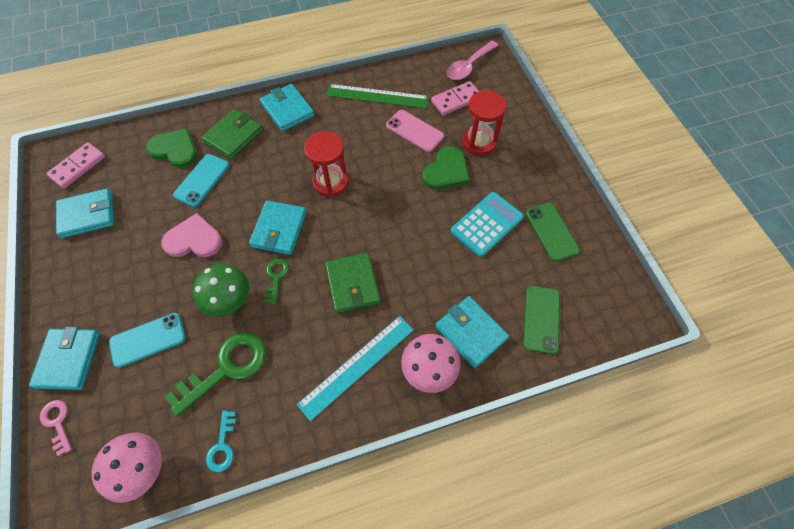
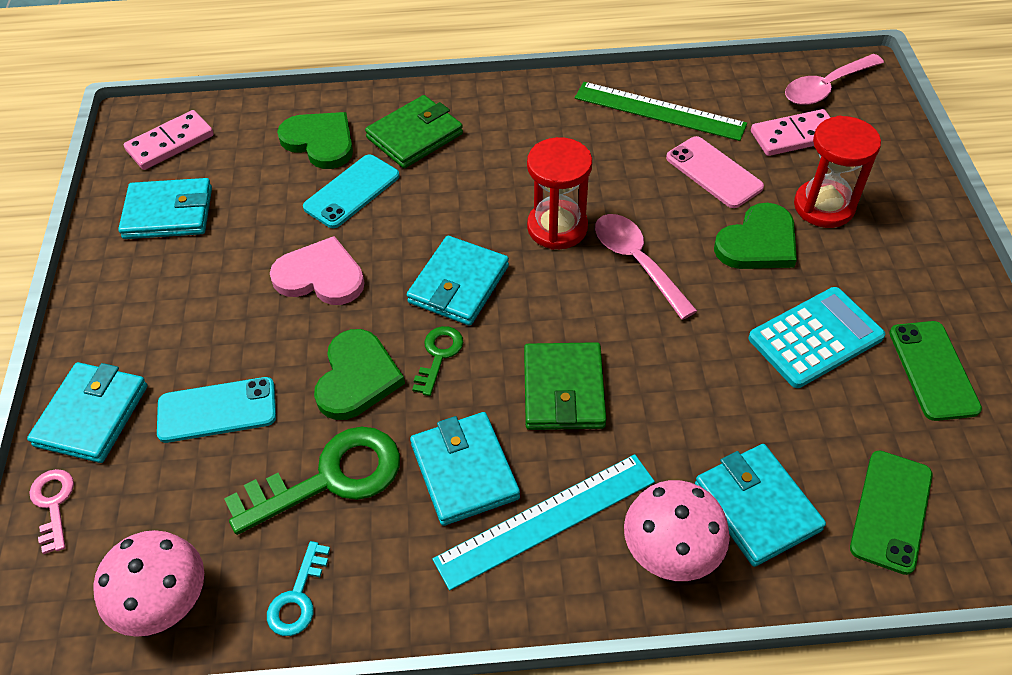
camera: 15 degrees right, 10 degrees down
green mushroom [192,264,249,317] -> green heart [314,329,405,420]
turquoise wallet [260,84,315,132] -> turquoise wallet moved to [410,412,520,526]
none -> pink spoon [595,214,697,320]

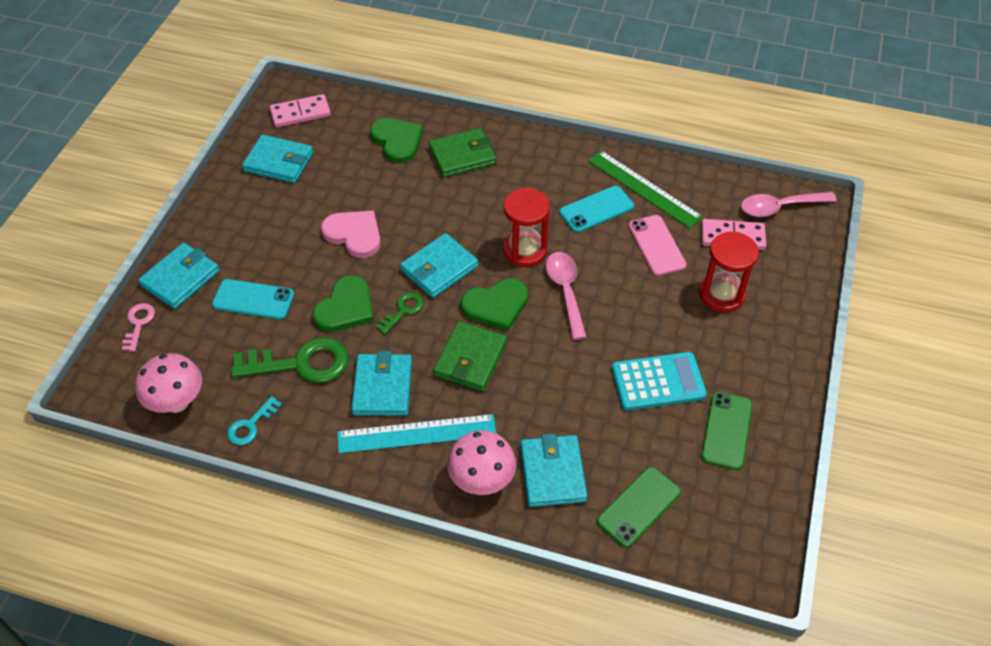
camera: 20 degrees right, 0 degrees up
turquoise phone [303,154,400,228] -> turquoise phone moved to [559,186,634,233]
green heart [714,203,797,269] -> green heart moved to [461,278,528,331]

